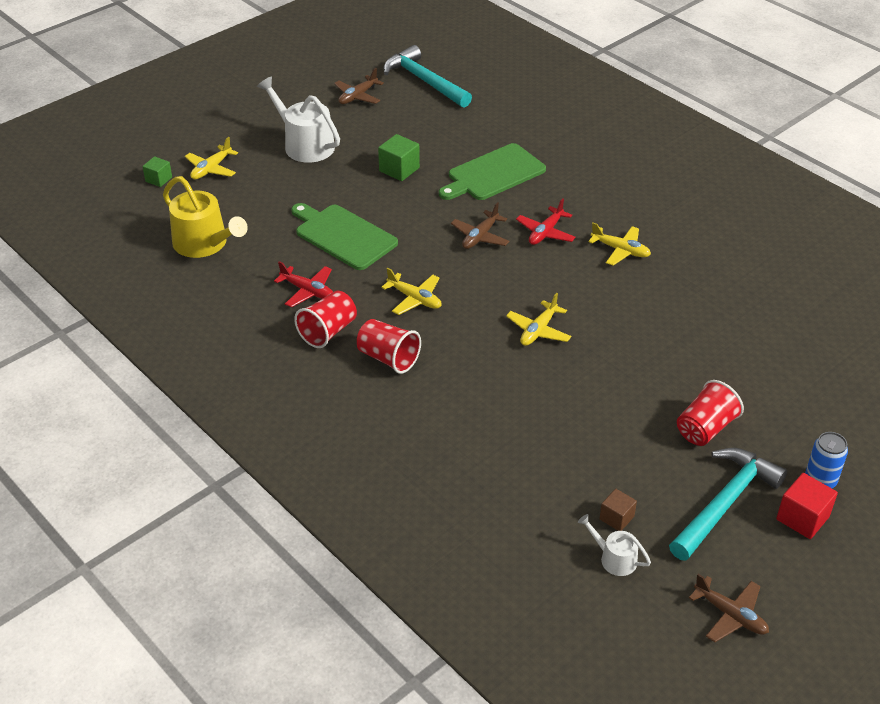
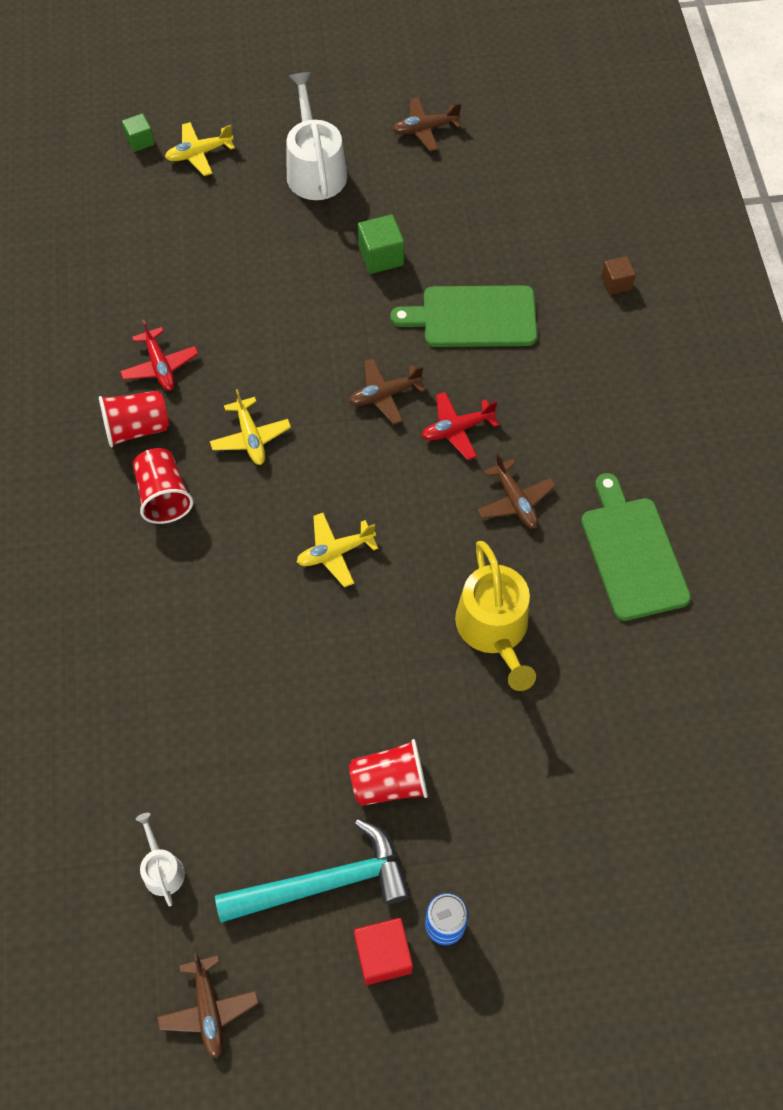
camera: 35 degrees right, 20 degrees up
yellow watering can [163,176,248,258] -> yellow watering can moved to [455,541,536,691]
green cutting board [291,203,398,270] -> green cutting board moved to [581,473,691,621]
turquoise hammer [383,45,472,107] -> none
yellow plane [588,223,651,266] -> brown plane [478,453,556,528]
brown cube [599,489,637,531] -> brown cube moved to [601,256,636,295]

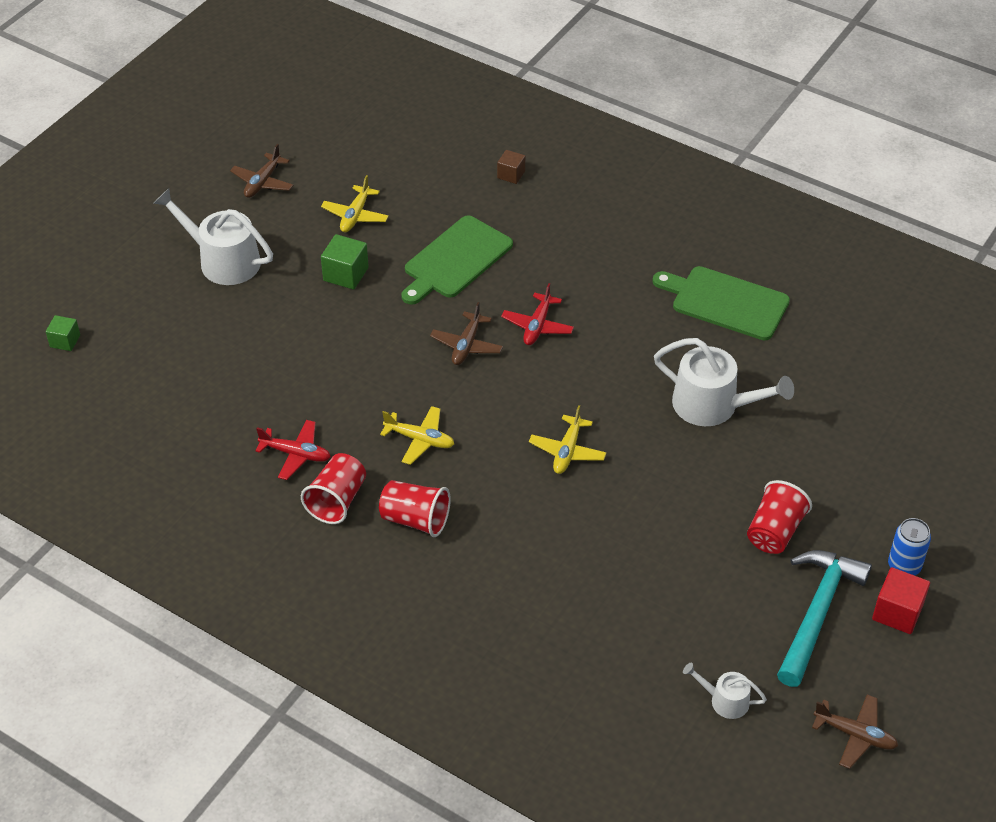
camera: 50 degrees left, 15 degrees down
yellow plane [165,122,235,176] -> yellow plane moved to [321,175,389,232]
yellow watering can [455,541,536,691] -> white watering can [654,338,794,426]
brown plane [478,453,556,528] -> none

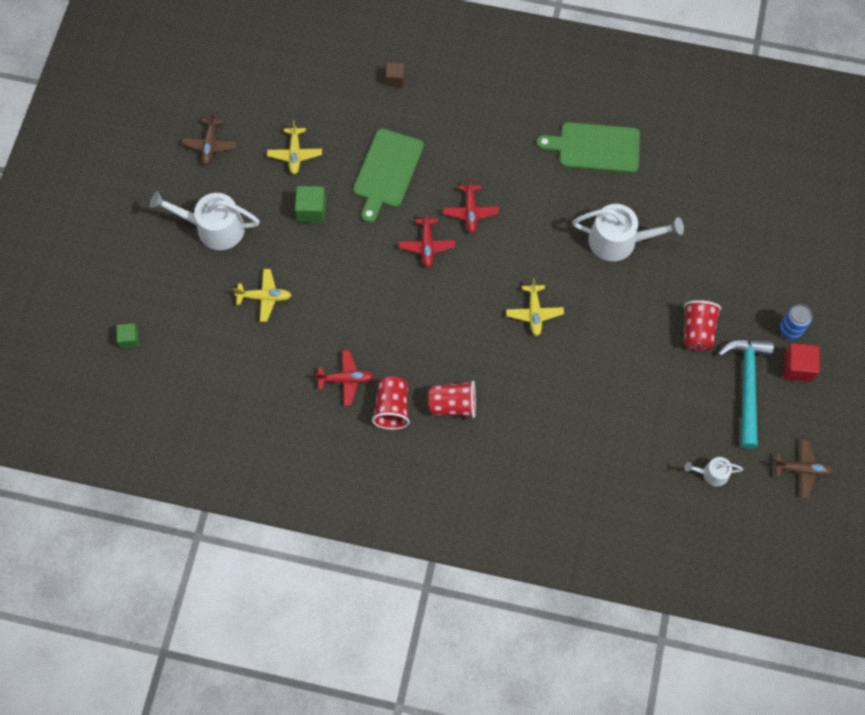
camera: 20 degrees left, 20 degrees up
yellow plane [380,406,454,465] -> yellow plane moved to [233,269,291,322]
brown plane [430,302,503,365] -> red plane [399,211,456,267]

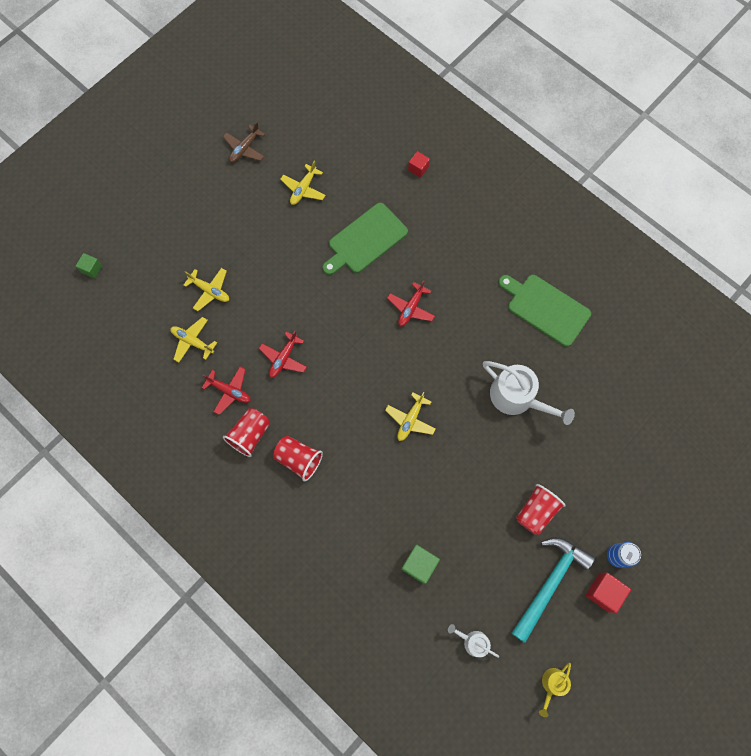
camera: 30 degrees right, 5 degrees up
white watering can [150,191,260,250] -> none
green cube [295,186,326,223] -> green cube moved to [401,544,440,584]
brown cube [386,62,405,87] -> red cube [408,151,430,178]
red plane [399,211,456,267] -> red plane moved to [259,331,307,378]
brown plane [773,439,833,498] -> yellow watering can [539,663,571,717]
none -> yellow plane [171,317,217,362]

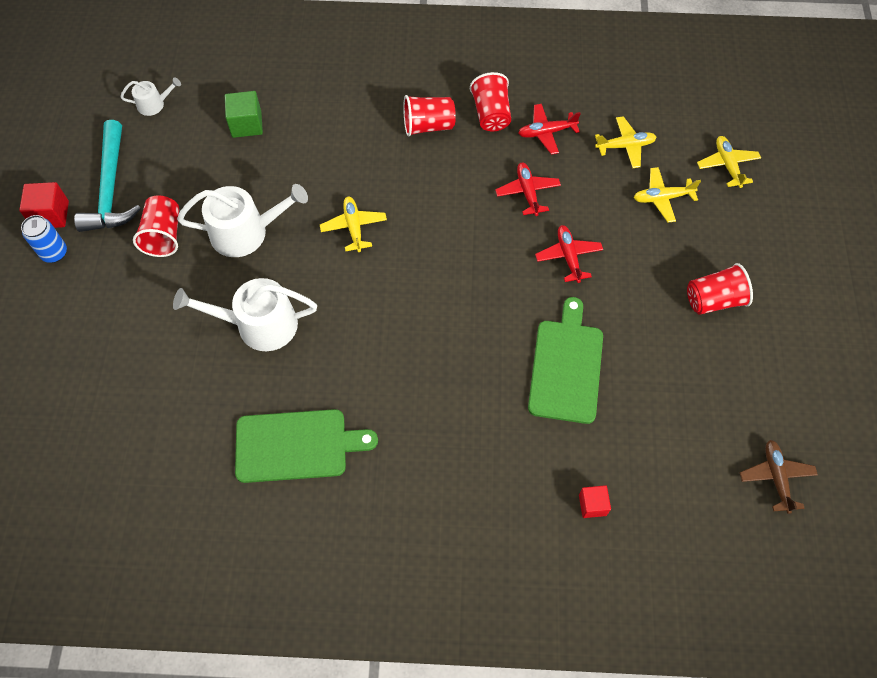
camera: 140 degrees right, 10 degrees down
green cube [76,253,103,279] -> none
brown plane [223,122,265,163] -> brown plane moved to [740,440,818,514]
yellow plane [280,161,326,205] -> yellow plane moved to [697,136,761,188]
red plane [387,280,435,326] -> red plane moved to [535,225,603,283]
yellow watering can [539,663,571,717] -> none
none -> white watering can [177,184,308,257]
none -> red cup [687,263,753,315]

